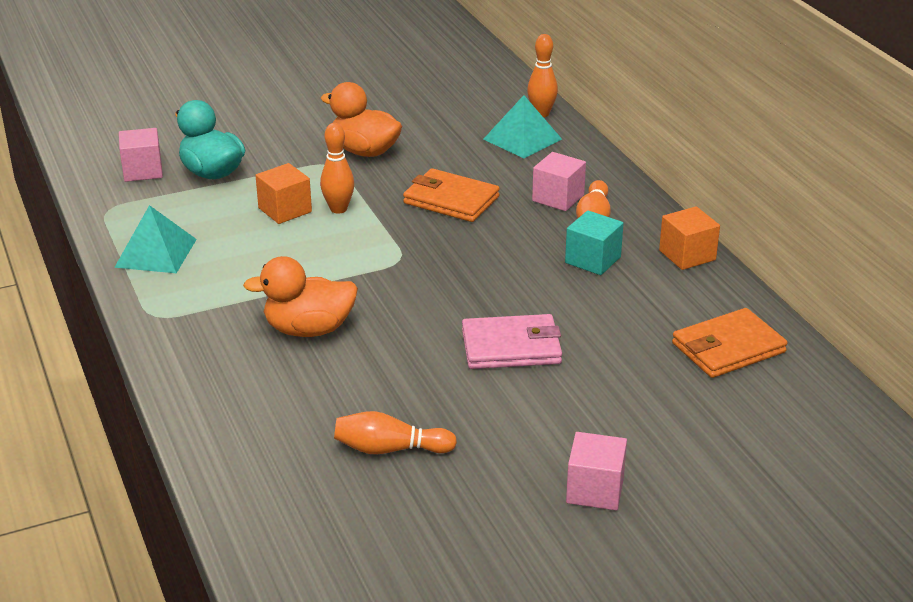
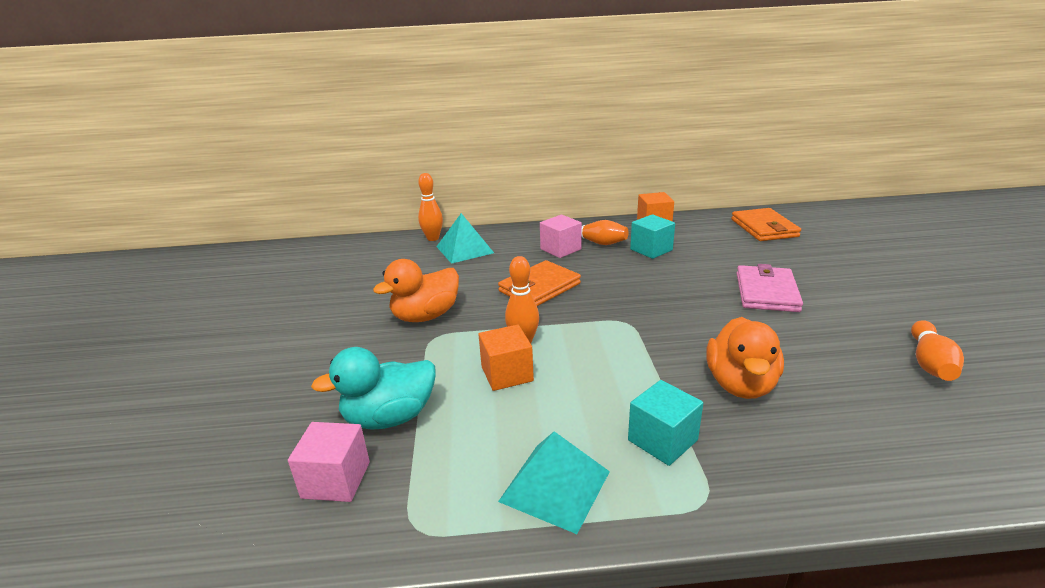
camera: 70 degrees left, 5 degrees down
pink cube [566,432,627,510] -> none
none -> turquoise cube [628,380,703,466]

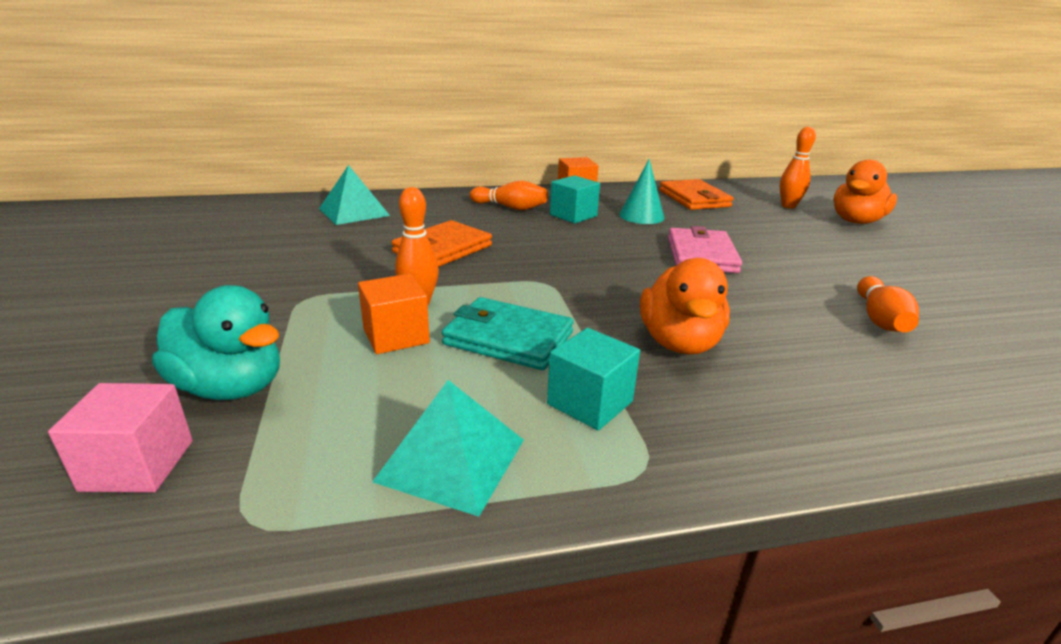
camera: 10 degrees left, 0 degrees up
turquoise duck [311,347,436,430] -> turquoise duck turned 120 degrees counterclockwise [152,285,280,400]
orange duck [373,259,459,322] -> orange duck moved to [833,159,897,224]
orange bowling pin [418,173,443,241] -> orange bowling pin moved to [780,127,816,208]
pink cube [540,215,582,258] -> none
none -> turquoise wallet [442,297,574,370]
none -> turquoise cone [619,159,664,224]

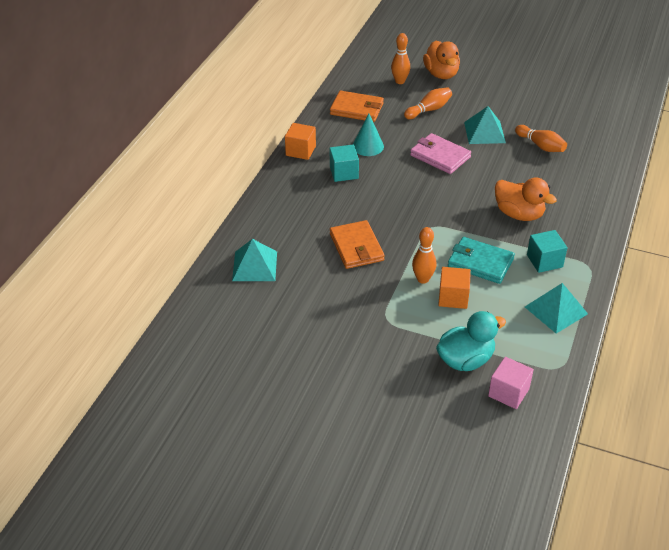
camera: 55 degrees left, 15 degrees up
turquoise wallet [442,297,574,370] -> turquoise wallet turned 60 degrees clockwise [448,237,515,284]
orange bowling pin [470,181,548,210] -> orange bowling pin moved to [404,87,452,119]
none -> turquoise pyramid [464,106,506,144]

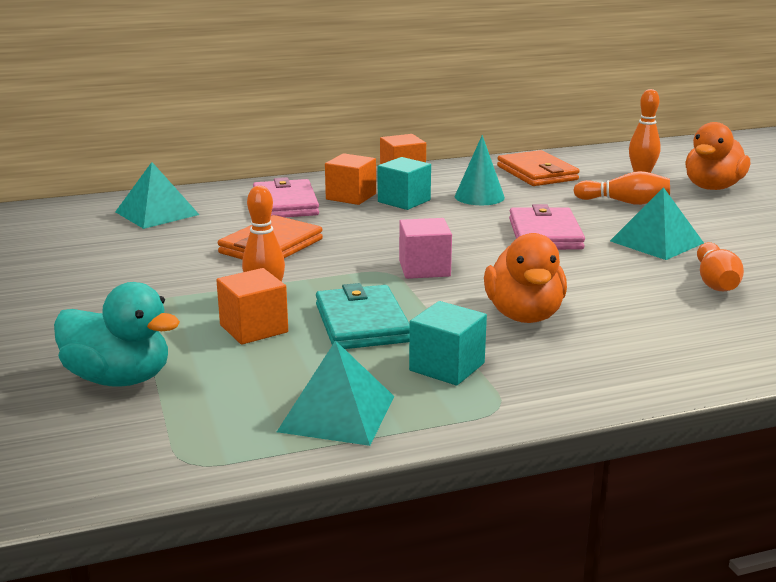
camera: 50 degrees right, 20 degrees down
pink cube [488,357,534,409] -> pink cube moved to [399,218,452,279]
none -> pink wallet [253,177,319,217]
none -> orange cube [325,153,376,205]

